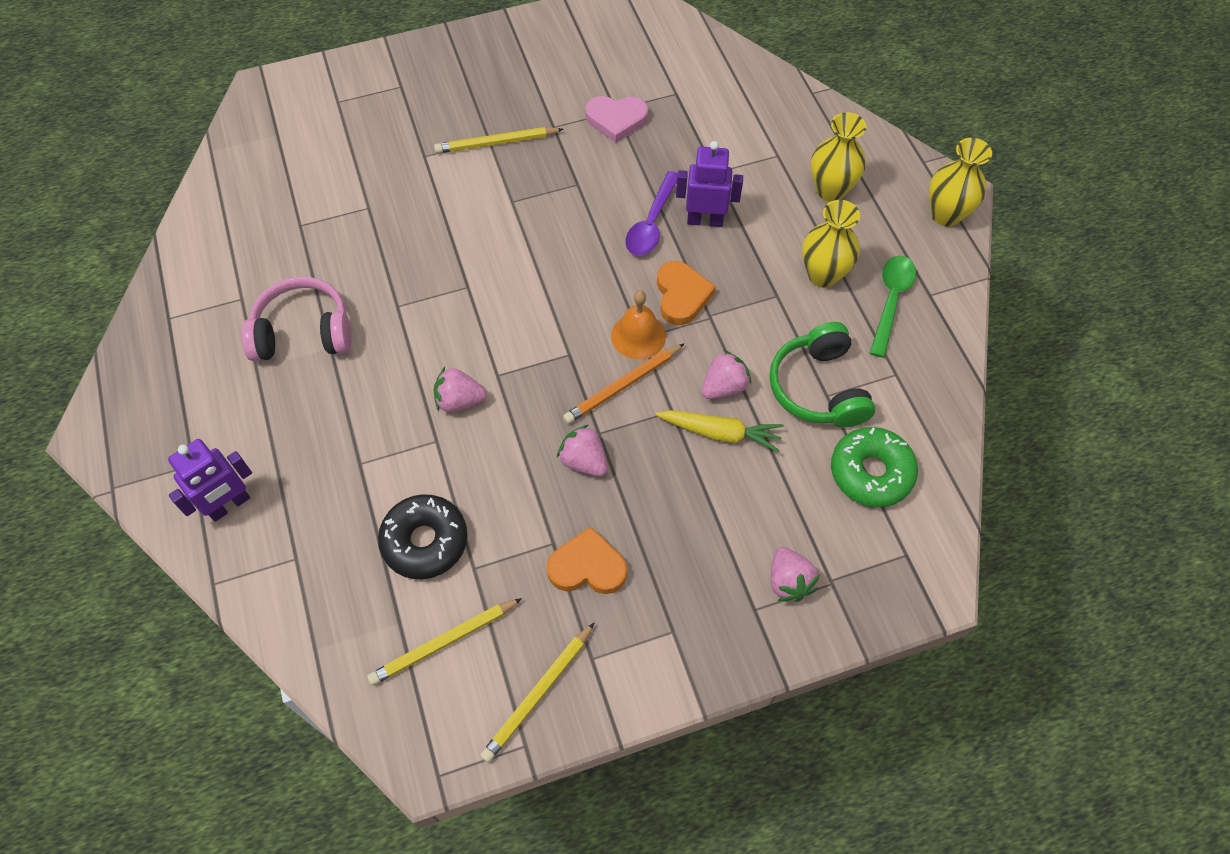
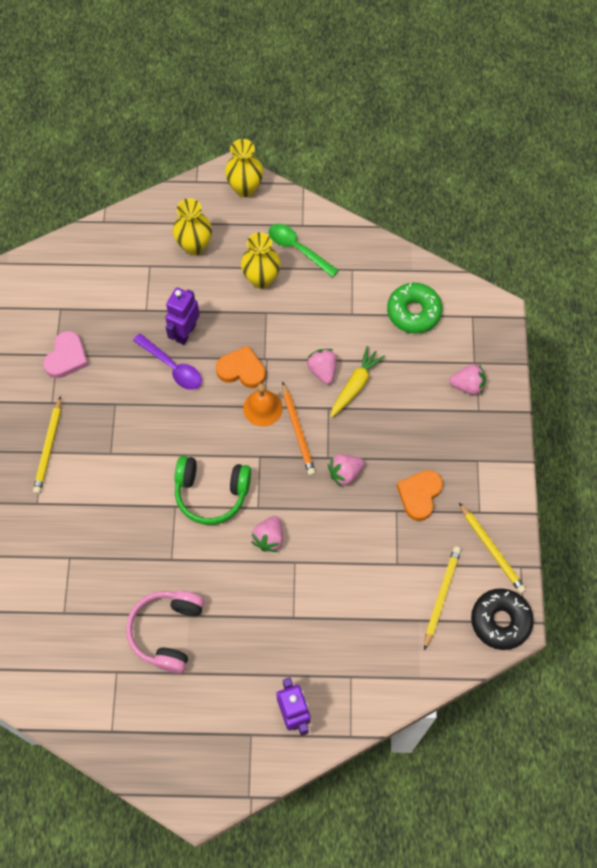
camera: 70 degrees left, 5 degrees up
yellow pencil [367,598,522,685] -> yellow pencil turned 150 degrees counterclockwise [424,546,461,650]
black donut [378,494,468,579] -> black donut moved to [471,588,534,650]
green headphones [769,322,875,428] -> green headphones moved to [174,456,251,525]

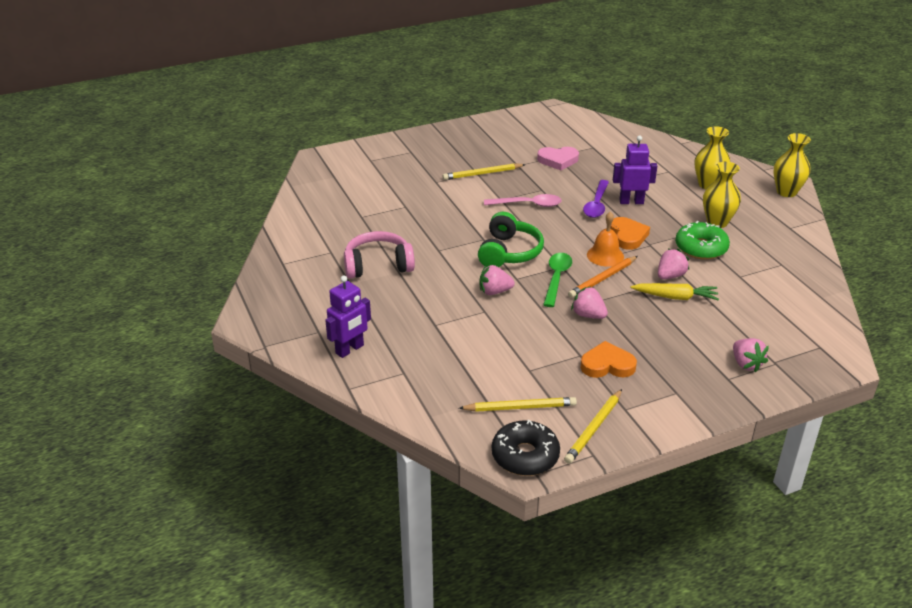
camera: 65 degrees right, 30 degrees down
green headphones [174,456,251,525] -> green headphones turned 150 degrees counterclockwise [478,212,544,267]
green spoon [268,224,339,278] -> green spoon moved to [543,253,572,307]
green donut [387,283,442,333] -> green donut moved to [675,221,730,260]
none -> pink spoon [484,194,562,207]

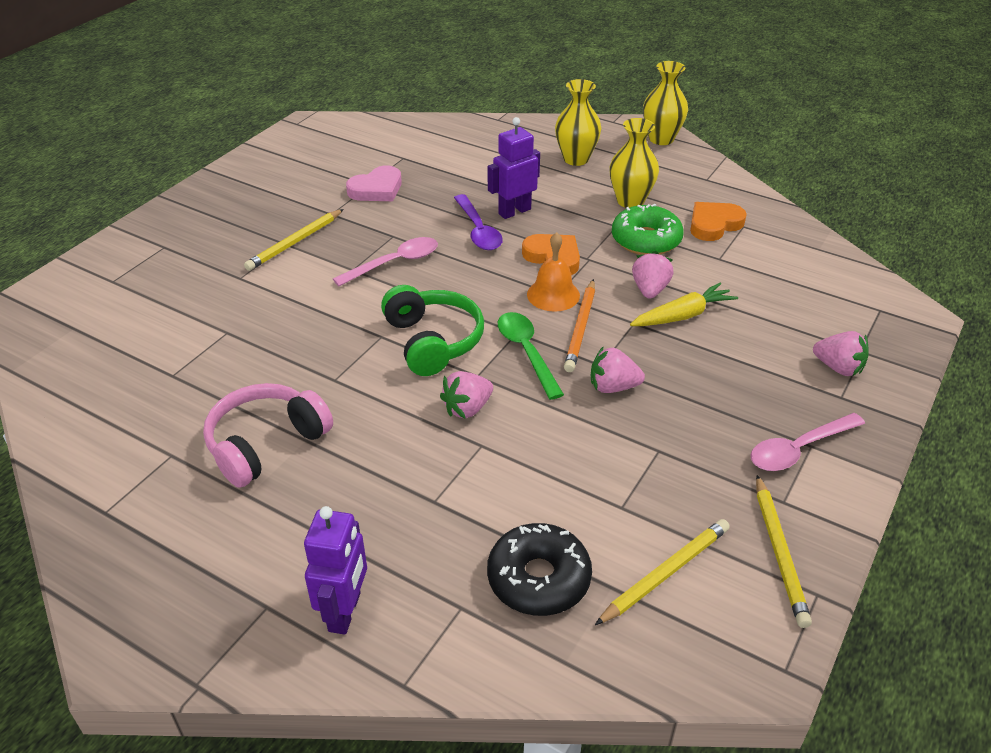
camera: 35 degrees left, 5 degrees up
black donut [492,420,560,476] -> black donut moved to [487,523,592,616]
orange heart [580,341,637,378] -> orange heart moved to [690,202,747,241]
none -> pink spoon [750,413,865,471]

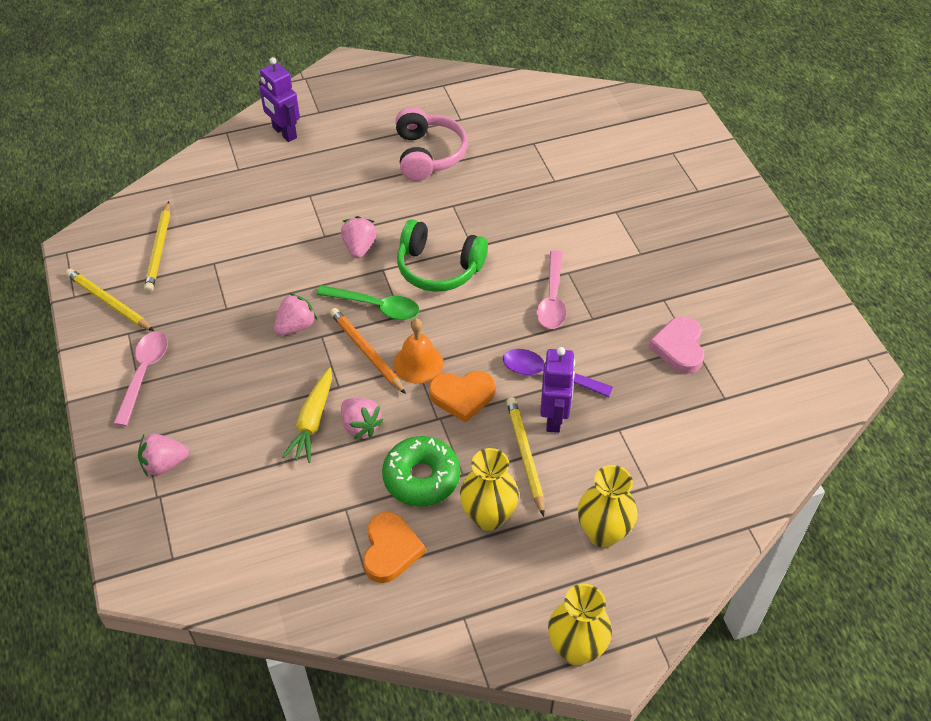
camera: 130 degrees right, 10 degrees up
yellow pencil [244,209,344,271] -> yellow pencil moved to [506,397,544,516]
black donut [487,523,592,616] -> none

